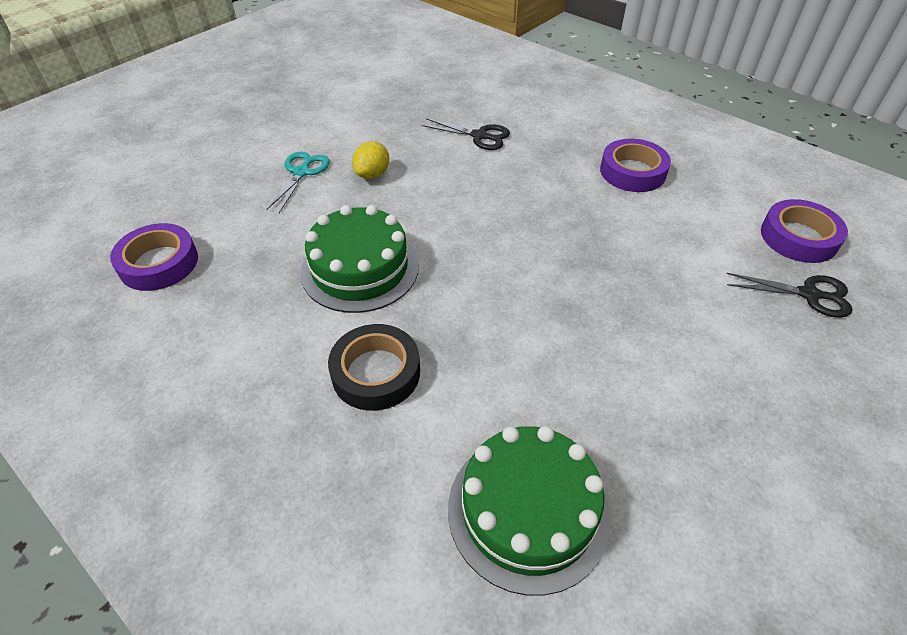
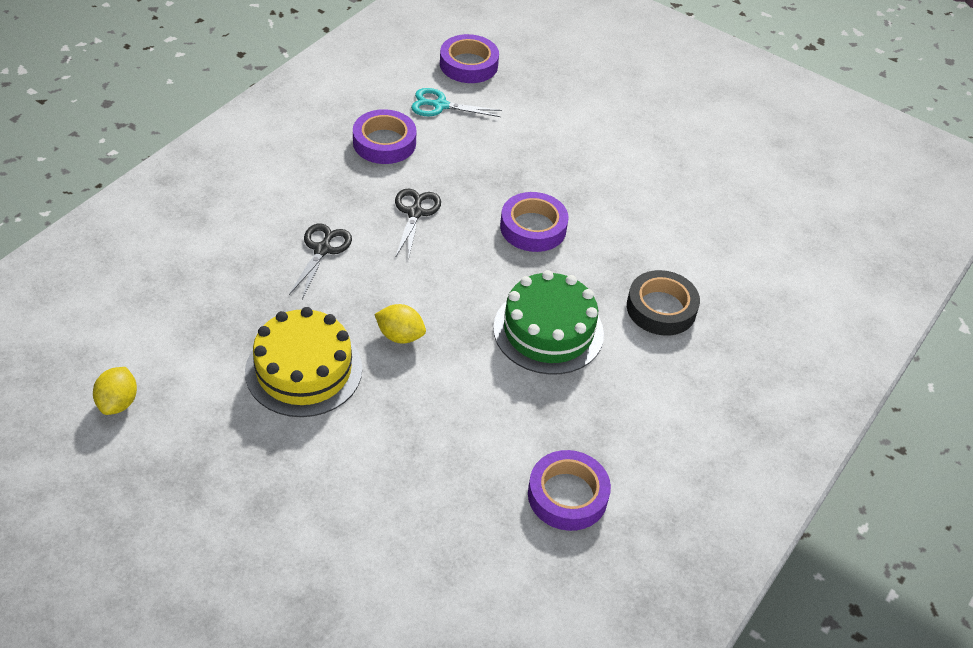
camera: 100 degrees left, 0 degrees up
turquoise scissors [266,152,330,213] -> turquoise scissors moved to [411,88,502,117]
green cake [448,426,610,596] -> none
black scissors [727,273,853,318] -> black scissors moved to [395,189,441,261]
none -> yellow lemon [93,367,137,415]
none -> yellow cake [245,307,362,417]
none -> purple tape [500,192,569,252]

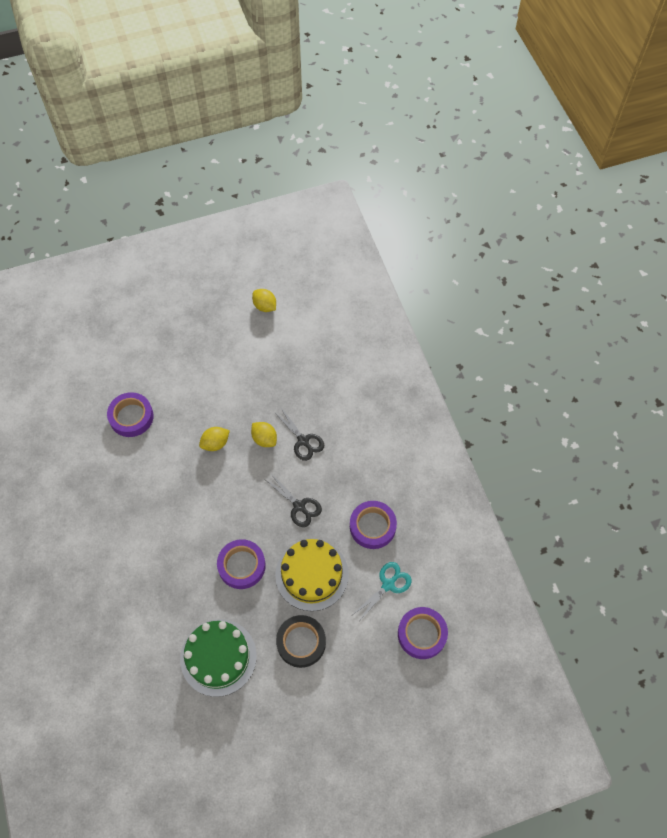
camera: 130 degrees right, 15 degrees up
yellow cake [245,307,362,417] -> yellow cake moved to [275,539,349,611]
green cake [493,270,604,375] -> green cake moved to [180,619,257,697]
purple tape [528,450,611,531] -> purple tape moved to [107,392,154,437]
black tape [627,270,700,336] -> black tape moved to [276,615,326,668]
none -> yellow lemon [251,422,277,447]

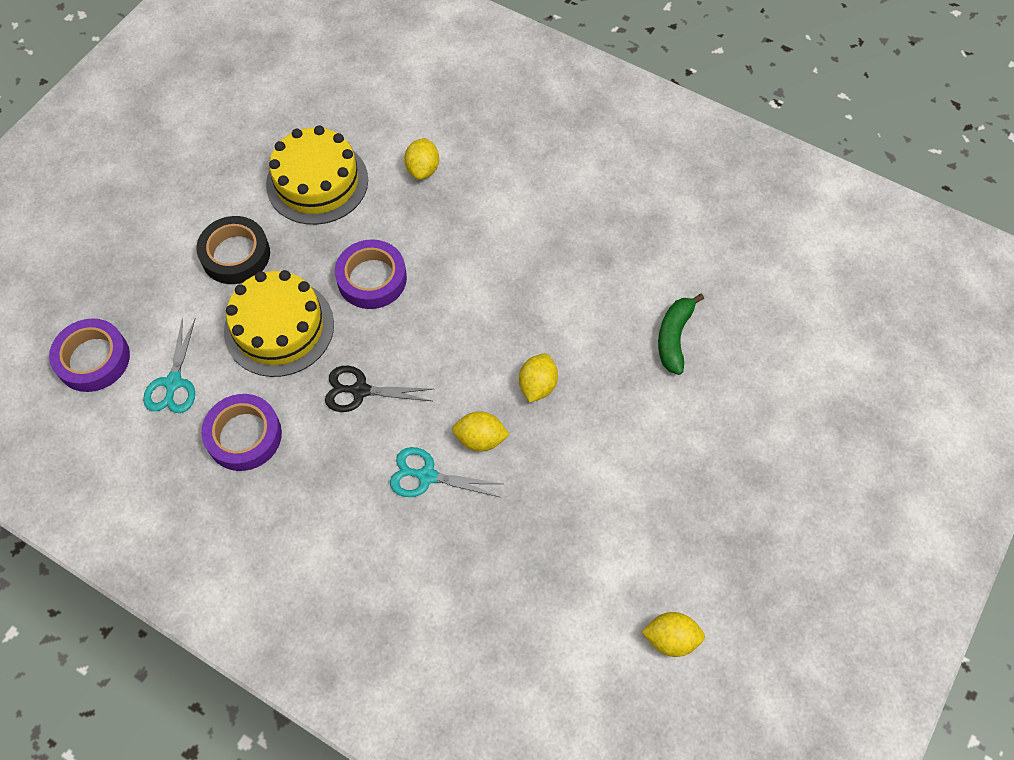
camera: 140 degrees right, 0 degrees up
purple tape [107,392,154,437] -> green banana [658,293,704,375]
green cake [180,619,257,697] -> yellow cake [266,125,368,225]
black scissors [274,408,324,461] -> turquoise scissors [390,447,502,497]
none -> yellow lemon [404,138,439,180]

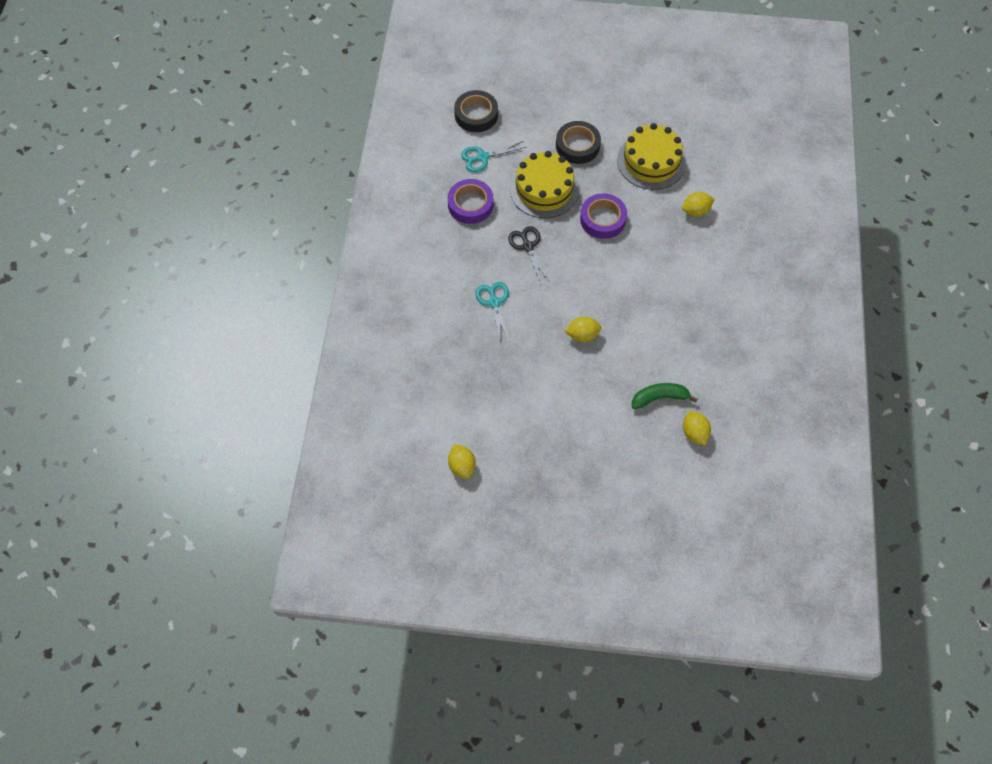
camera: 65 degrees right, 0 degrees up
purple tape [49,318,130,392] -> black tape [454,90,498,132]
yellow lemon [452,411,510,451] -> yellow lemon moved to [683,411,711,446]

